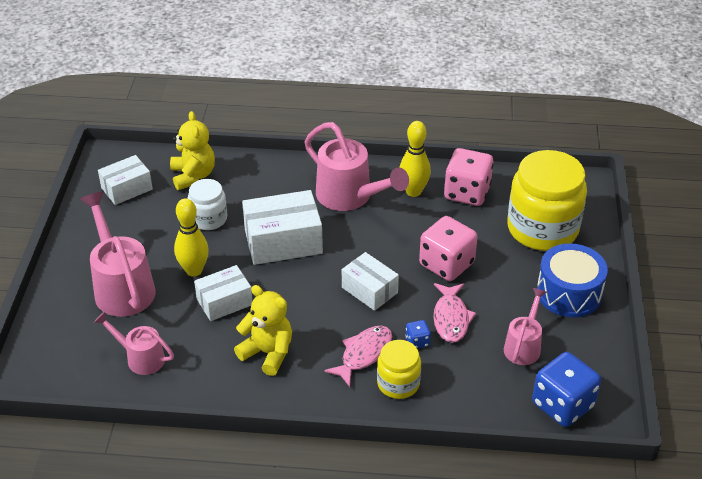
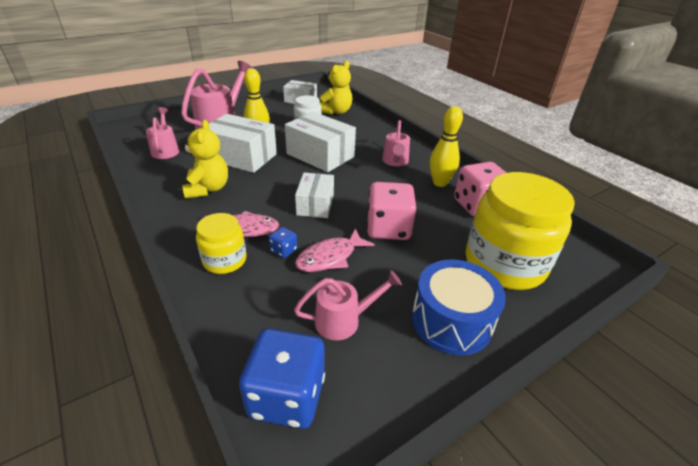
camera: 50 degrees right, 5 degrees down
white box [194,265,252,321] -> white box [209,114,277,173], size x1.59
pink watering can [305,122,409,211] -> pink watering can [382,120,410,166], size x0.58

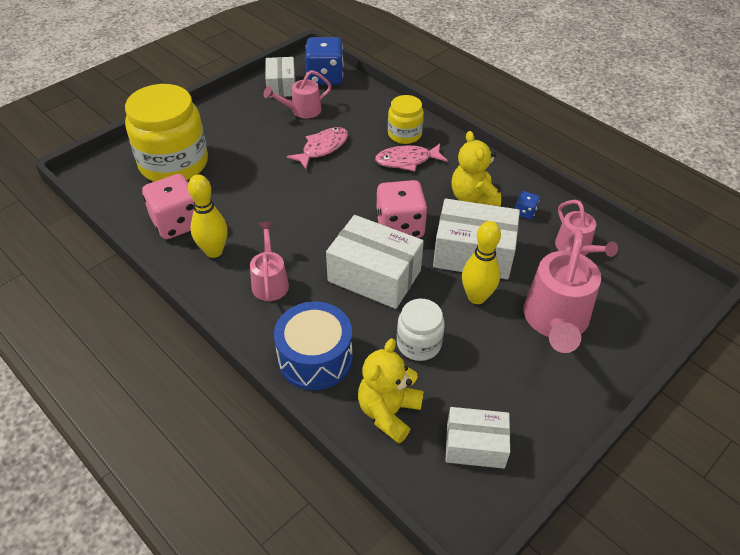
camera: 170 degrees right, 10 degrees up
blue dice [269,227,297,258] -> blue dice moved to [515,191,540,219]
white box [295,172,334,218] -> white box moved to [265,57,295,97]
pink dice [367,182,416,240] -> pink dice moved to [376,180,428,238]
blue drum [412,259,506,356] -> blue drum moved to [274,301,353,390]

